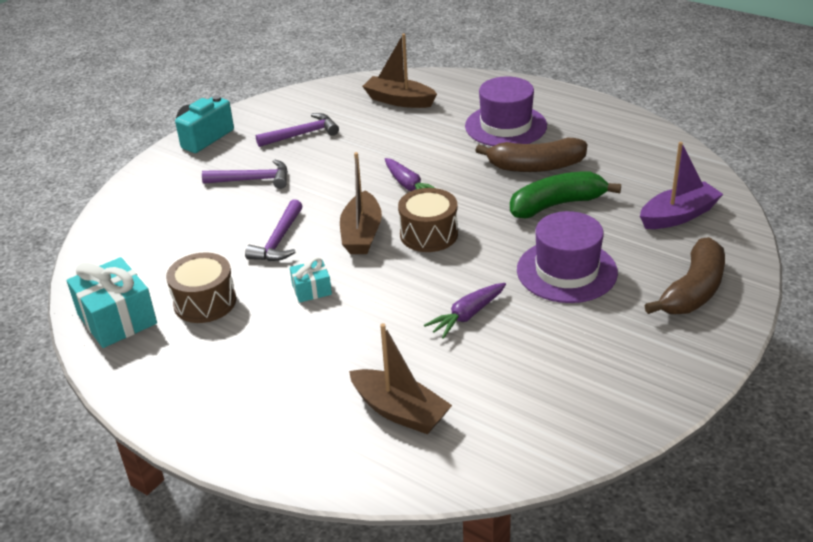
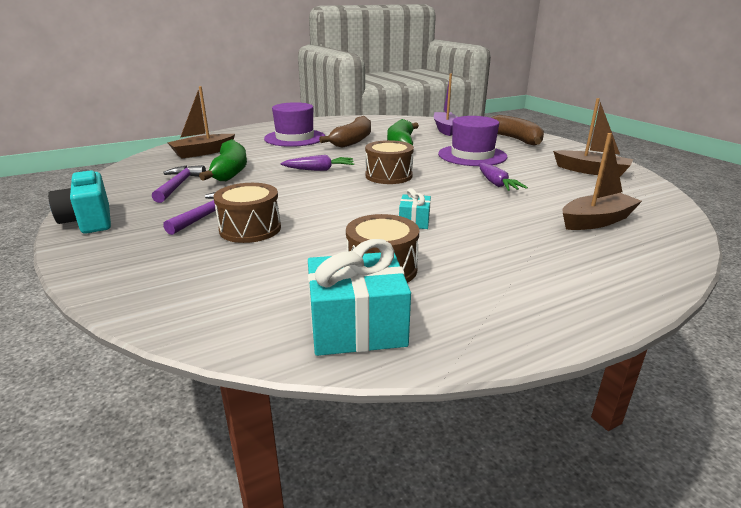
camera: 65 degrees left, 10 degrees down
purple hammer [245,199,302,261] -> none
brown boat [340,152,382,254] -> brown boat moved to [553,98,633,176]
none -> green banana [199,139,247,181]
none -> brown drum [213,183,281,243]

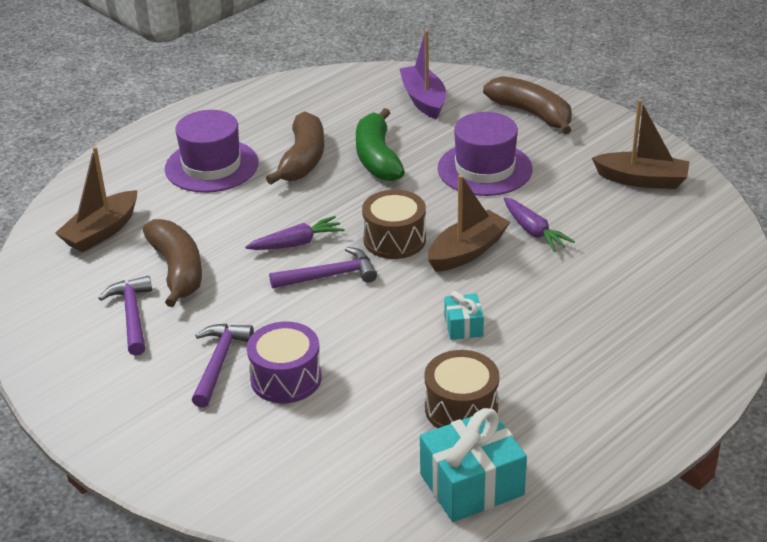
camera: 15 degrees left, 10 degrees up
turquoise camera [48,169,111,233] -> none
green banana [199,139,247,181] -> brown banana [143,219,202,307]
brown drum [213,183,281,243] -> purple drum [247,322,322,403]
brown boat [563,133,642,230] -> brown boat moved to [428,175,510,272]
none -> purple hammer [269,247,377,289]

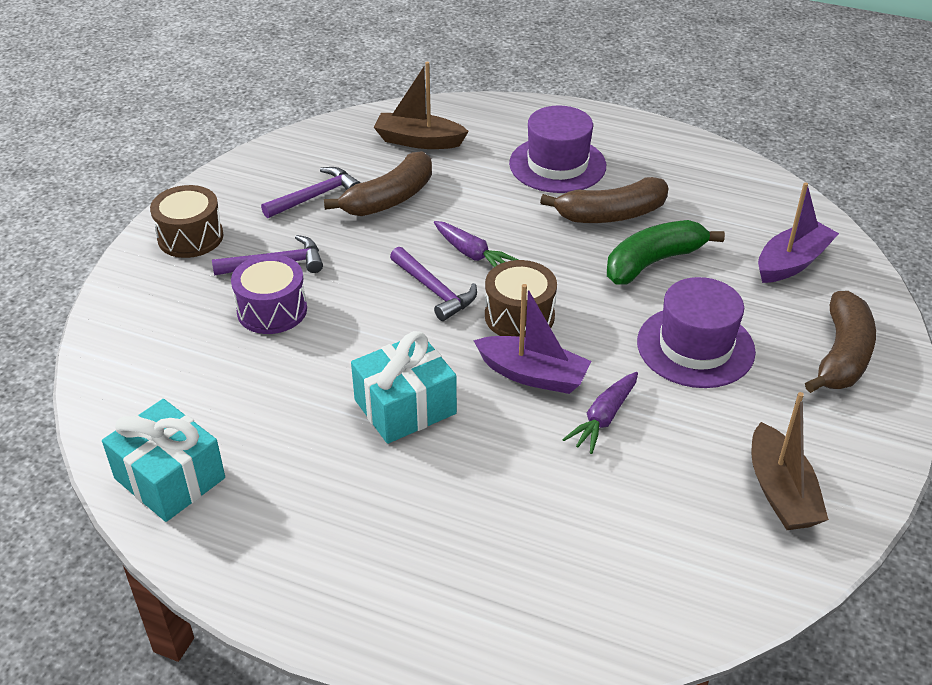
camera: 65 degrees right, 5 degrees up
brown drum [425,350,499,428] -> brown drum moved to [150,185,223,258]
brown boat [428,175,510,272] -> purple boat [473,284,592,394]
turquoise gift [444,291,484,340] -> turquoise gift [351,331,457,444], size x1.90

